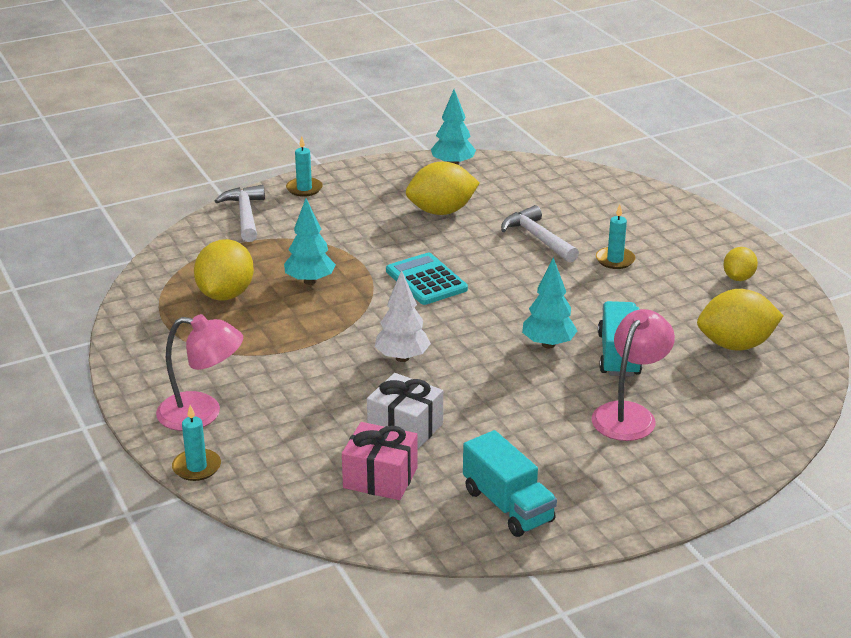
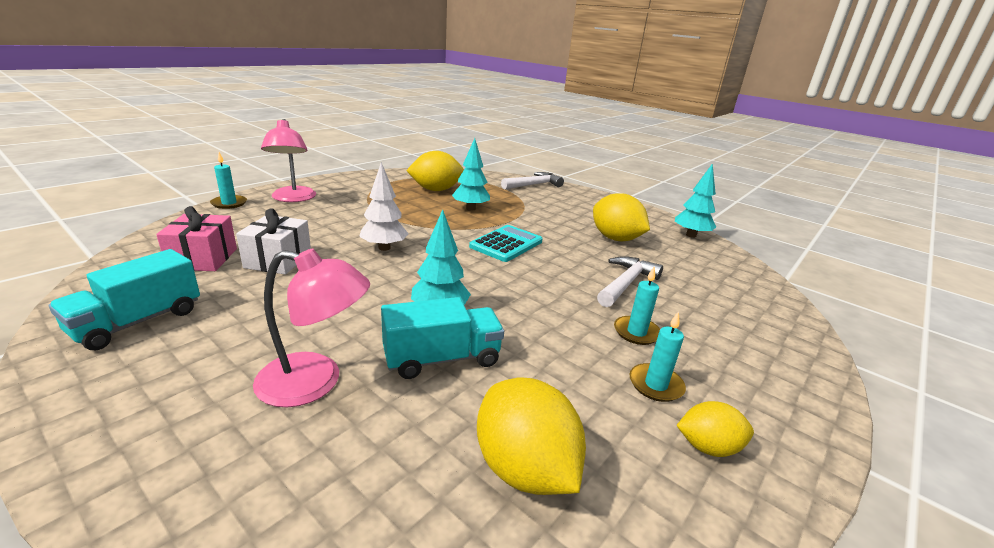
camera: 65 degrees right, 5 degrees down
turquoise candle [286,136,323,197] -> turquoise candle moved to [629,311,686,402]

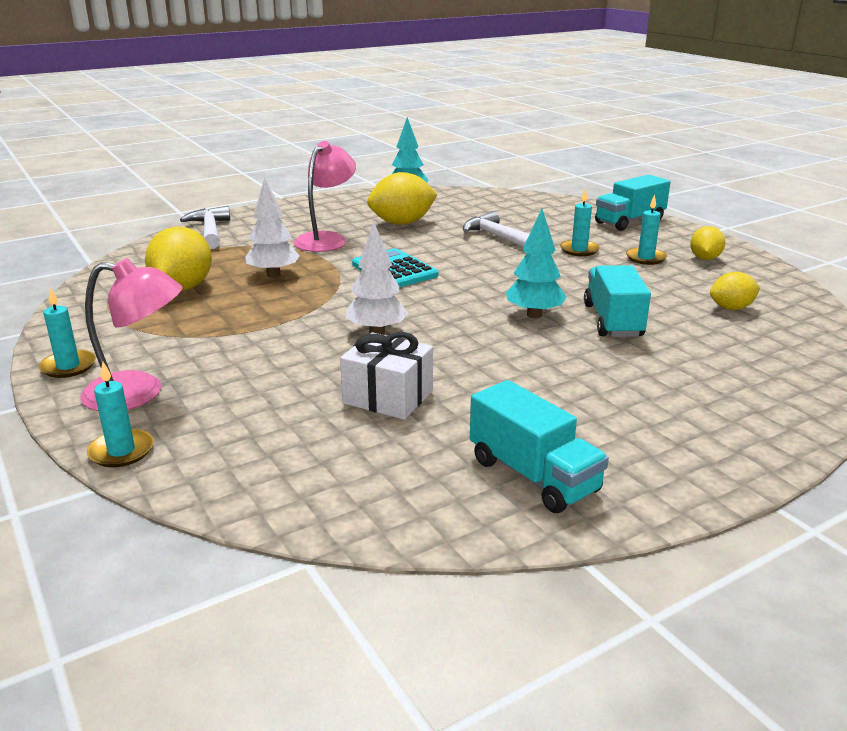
camera: 70 degrees left, 0 degrees up
pink gift [156,206,237,271] -> none
pink lamp [253,249,370,407] -> pink lamp moved to [294,141,356,252]
turquoise tree [452,138,490,211] -> white tree [245,177,300,278]
yellow lemon [477,378,586,495] -> yellow lemon [710,272,760,310], size x0.58
none -> turquoise candle [39,288,96,378]
none -> turquoise truck [595,175,671,231]

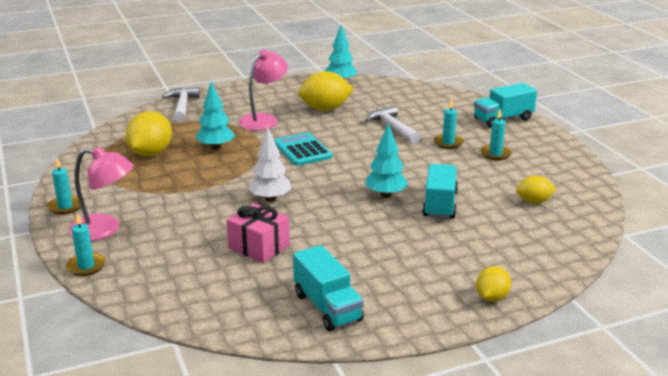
camera: 10 degrees right, 0 degrees up
white tree [245,177,300,278] -> turquoise tree [196,81,235,150]
white gift [340,332,433,420] -> pink gift [227,203,290,263]
yellow lemon [690,226,726,260] -> yellow lemon moved to [476,266,511,302]

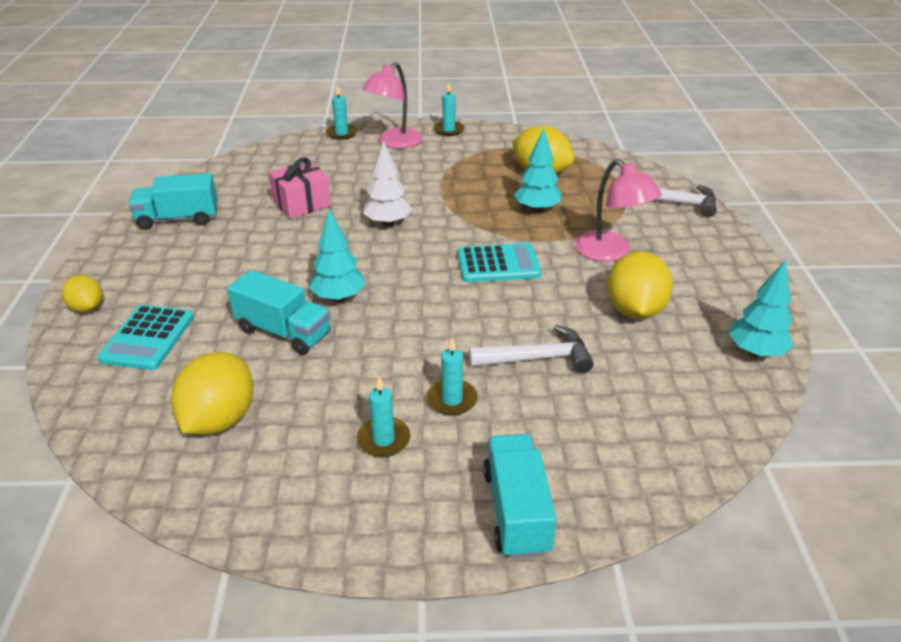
camera: 110 degrees right, 10 degrees up
yellow lemon [516,176,556,204] -> yellow lemon [171,352,254,435], size x1.73
none -> turquoise calculator [97,305,194,370]

